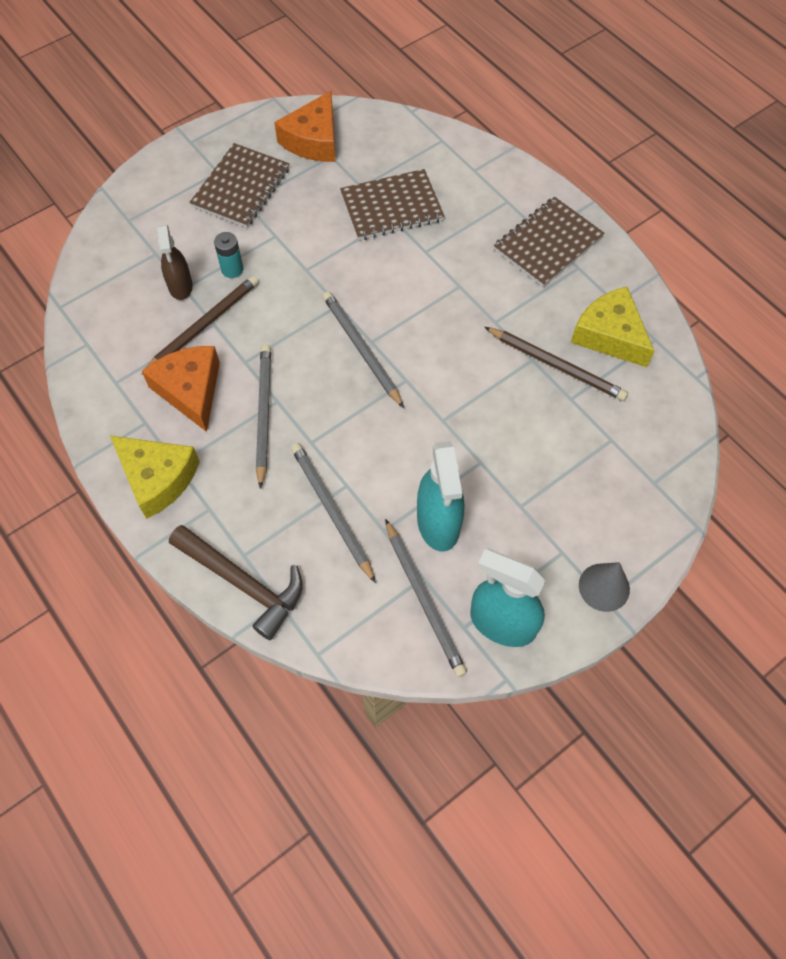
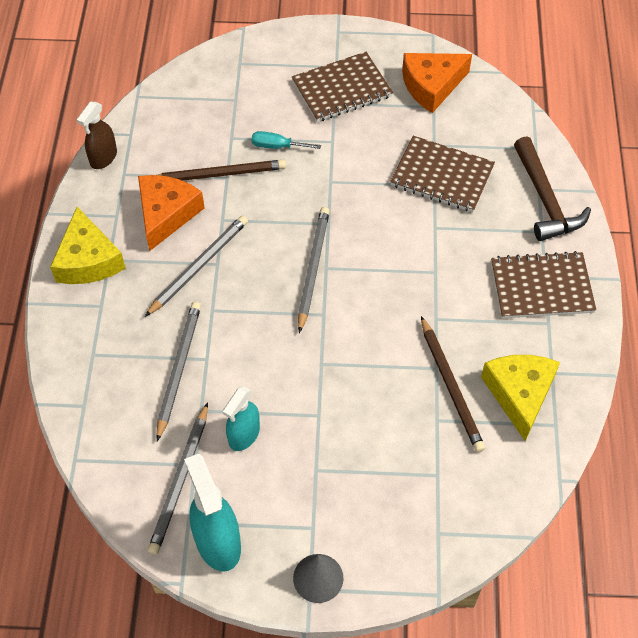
camera: 40 degrees right, 5 degrees down
brown spray bottle [157,225,193,300] -> brown spray bottle moved to [77,102,117,169]
brown hammer [169,525,303,640] -> brown hammer moved to [514,136,591,241]
turquoise battery [214,232,243,278] -> turquoise screwdriver [251,131,321,149]
turquoise spray bottle [417,441,464,551] -> turquoise spray bottle [223,386,260,451], size x0.65

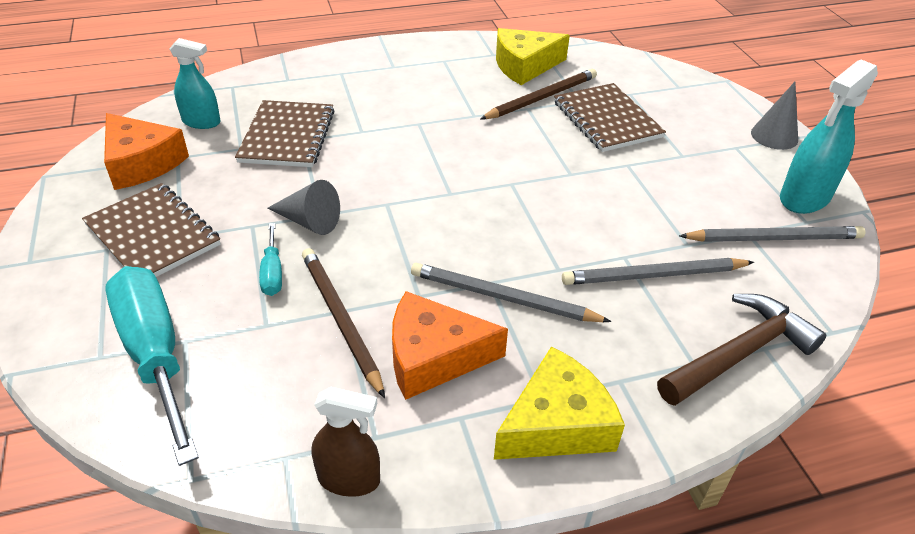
camera: 110 degrees left, 15 degrees down
turquoise spray bottle [223,386,260,451] -> turquoise spray bottle moved to [169,38,221,129]
grey pencil [298,207,330,333] -> none
brown notebook [491,251,596,318] -> brown notebook moved to [554,83,666,152]
brown hammer [514,136,591,241] -> brown hammer moved to [657,294,826,406]
none -> turquoise screwdriver [105,266,199,466]
none -> grey cone [268,180,340,235]

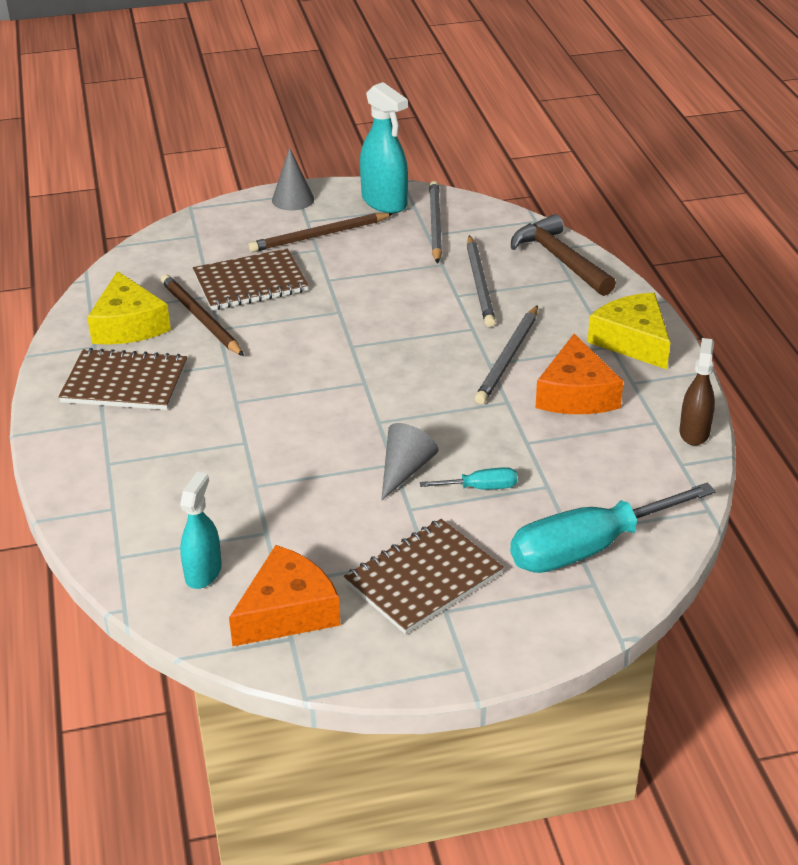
camera: 85 degrees left, 5 degrees down
brown notebook [235,100,335,167] -> brown notebook moved to [59,348,187,410]
brown pencil [302,248,385,398] -> brown pencil moved to [248,213,394,252]

